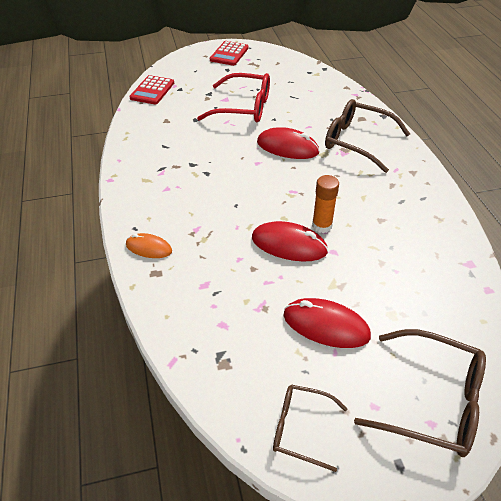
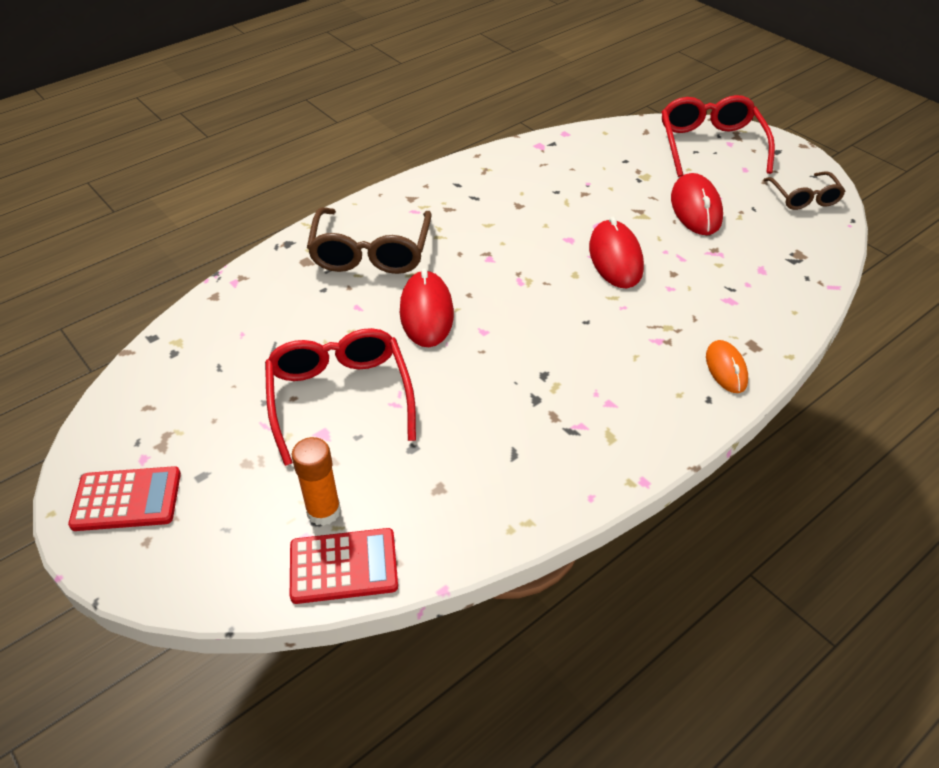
camera: 115 degrees left, 0 degrees up
orange glue stick [312,175,339,233] -> orange glue stick moved to [292,437,341,526]
brown glasses [354,329,486,457] -> red glasses [662,95,775,177]

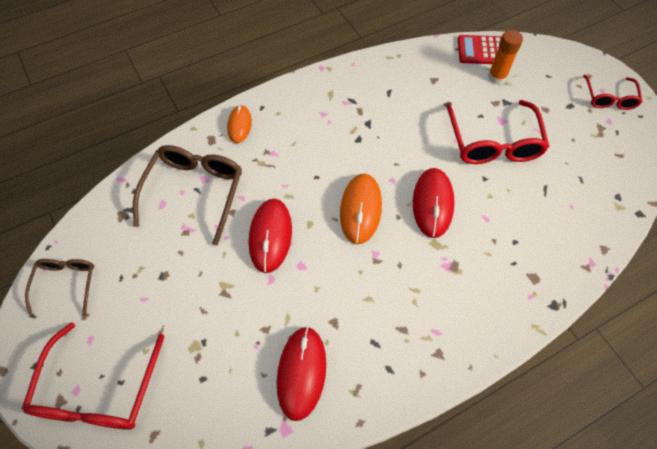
camera: 170 degrees left, 15 degrees up
red calculator [68,466,181,531] -> red glasses [583,75,642,110]
brown glasses [307,207,432,274] -> brown glasses moved to [133,145,242,246]
red mouse [671,173,723,235] -> red mouse moved to [277,326,326,421]
none -> orange mouse [340,174,382,244]

